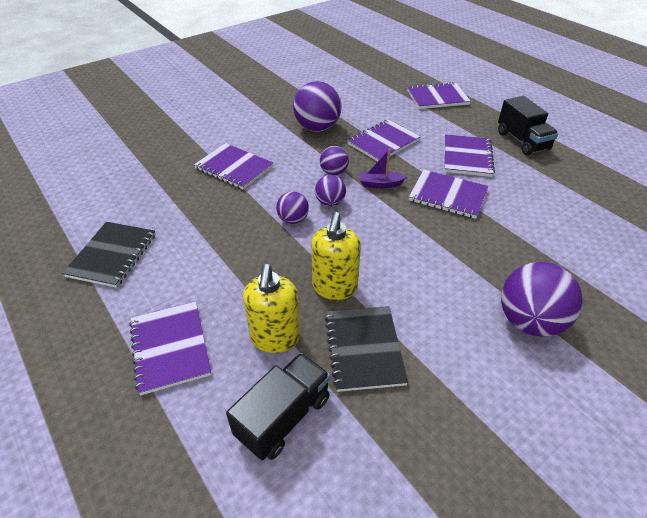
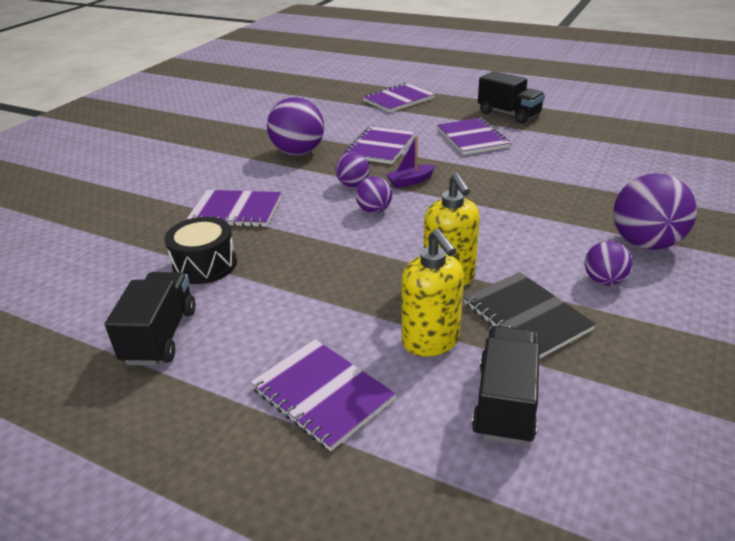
camera: 25 degrees left, 10 degrees down
black notebook [62,222,156,288] -> black truck [105,272,196,366]
purple ball [276,191,309,224] -> purple ball moved to [585,241,632,285]
purple notebook [409,170,489,219] -> none
none -> black drum [165,217,237,284]

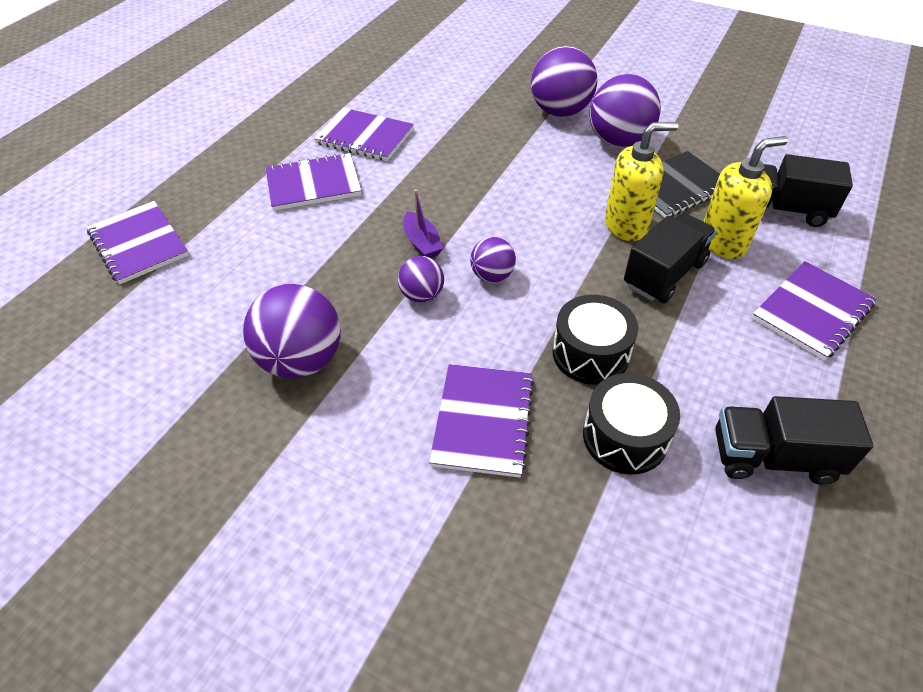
camera: 90 degrees left, 15 degrees up
purple notebook [344,126,415,164] -> purple notebook moved to [314,108,414,161]
black truck [478,71,545,124] -> black truck moved to [624,213,717,303]
purple ball [585,241,632,285] -> purple ball [589,74,661,147], size x1.83
none -> black drum [552,295,638,385]

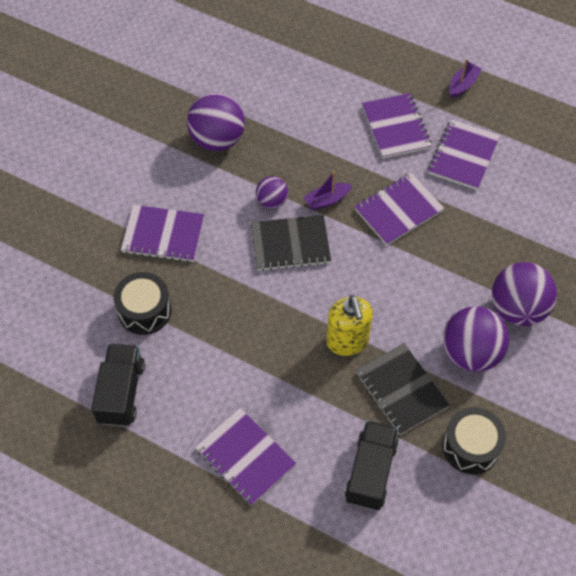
camera: 90 degrees right, 10 degrees up
purple notebook [87,201,189,284] -> purple notebook moved to [354,173,445,246]
purple ball [470,237,516,283] -> black notebook [251,215,331,271]
black drum [552,295,638,385] -> black drum moved to [442,407,506,474]
black truck [624,213,717,303] -> none
yellow soap dispenser [703,136,788,259] -> none
none -> purple boat [449,59,482,98]

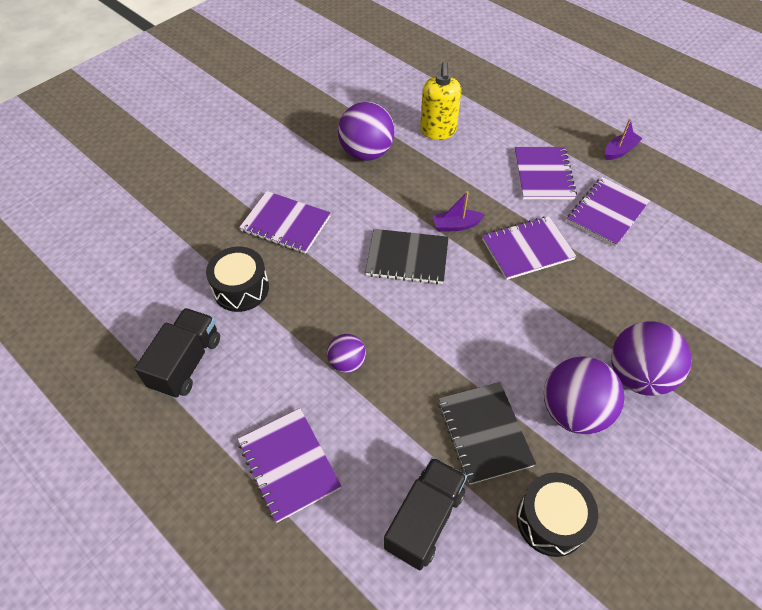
camera: 15 degrees right, 5 degrees down
purple ball [256,176,288,209] -> purple ball moved to [327,334,366,373]
yellow soap dispenser [326,295,373,356] -> yellow soap dispenser moved to [420,61,461,140]

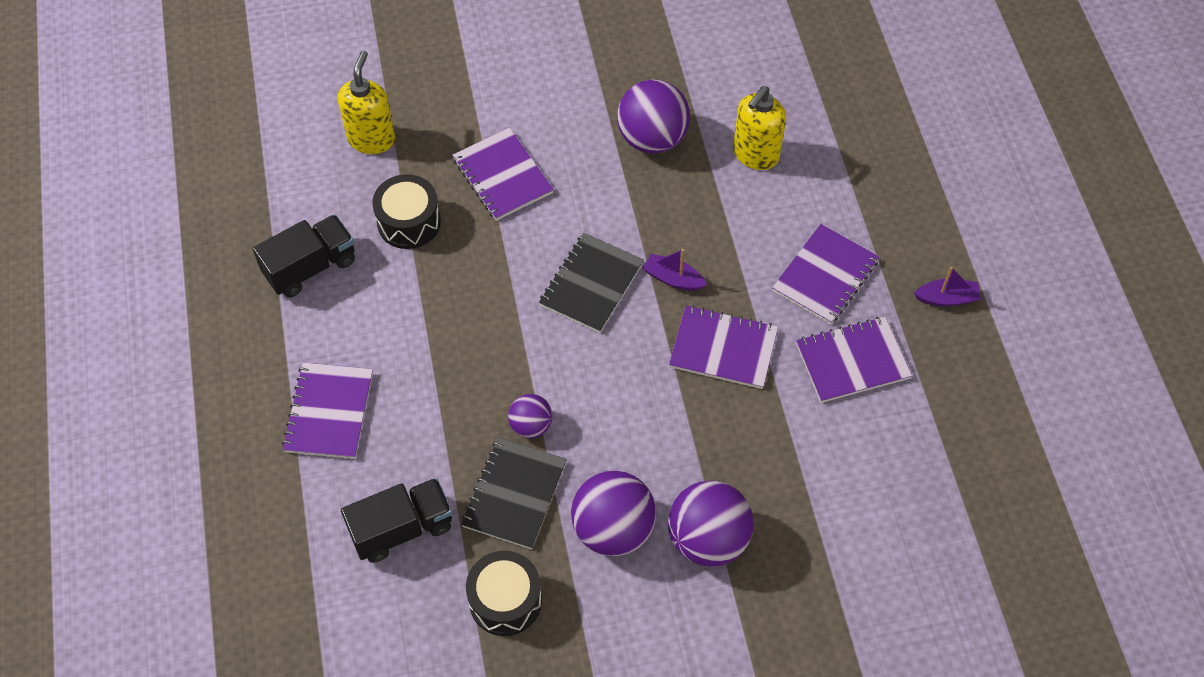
camera: 35 degrees right, 5 degrees up
purple ball [327,334,366,373] -> purple ball moved to [508,394,553,438]
black notebook [365,229,449,284] -> black notebook turned 75 degrees clockwise [539,233,644,333]
none -> yellow soap dispenser [338,51,395,154]

